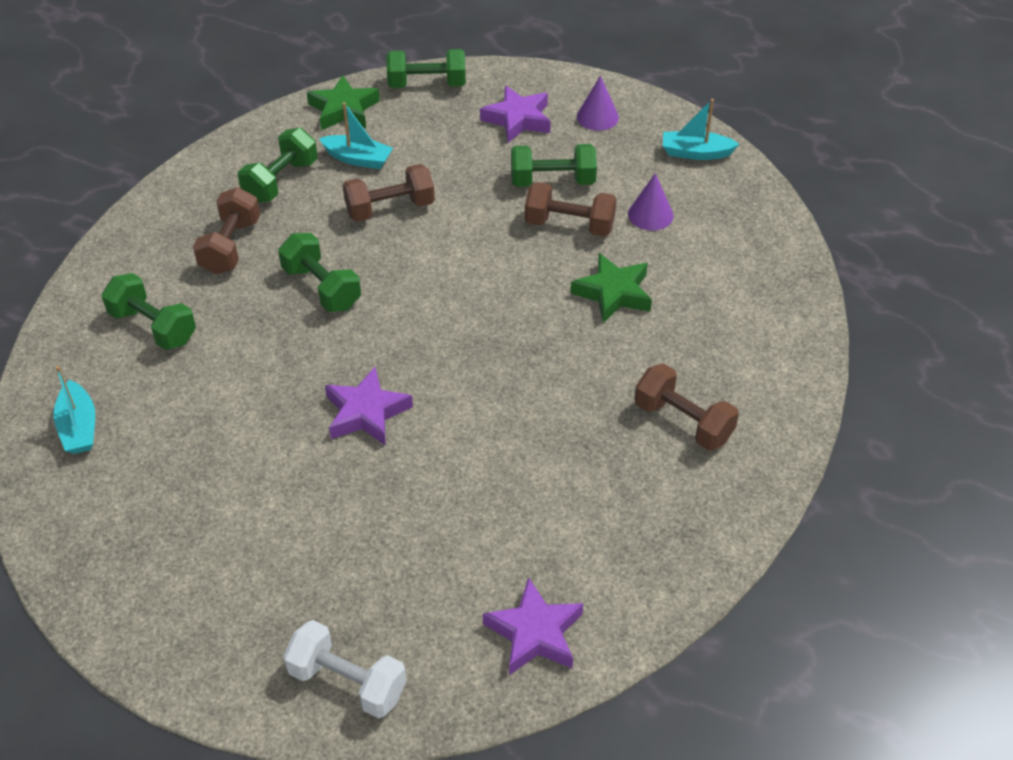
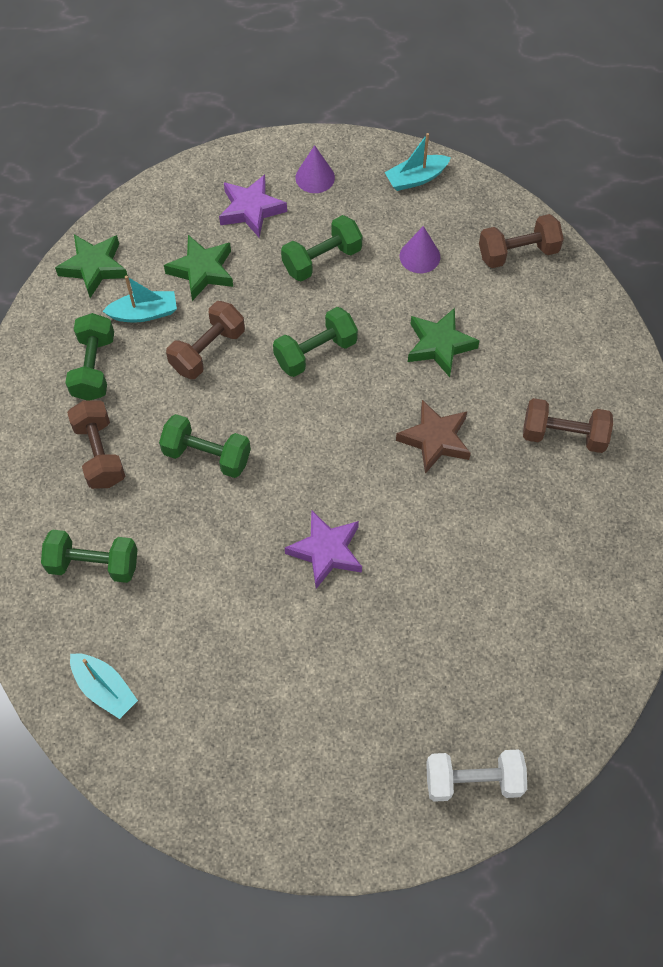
camera: 30 degrees left, 15 degrees up
green dumbbell [387,49,466,88] -> green dumbbell moved to [273,307,358,377]
purple star [483,577,583,675] -> none
brown dumbbell [525,182,617,237] -> brown dumbbell moved to [479,214,564,268]
none -> green star [164,235,233,301]
none -> brown star [396,400,471,474]

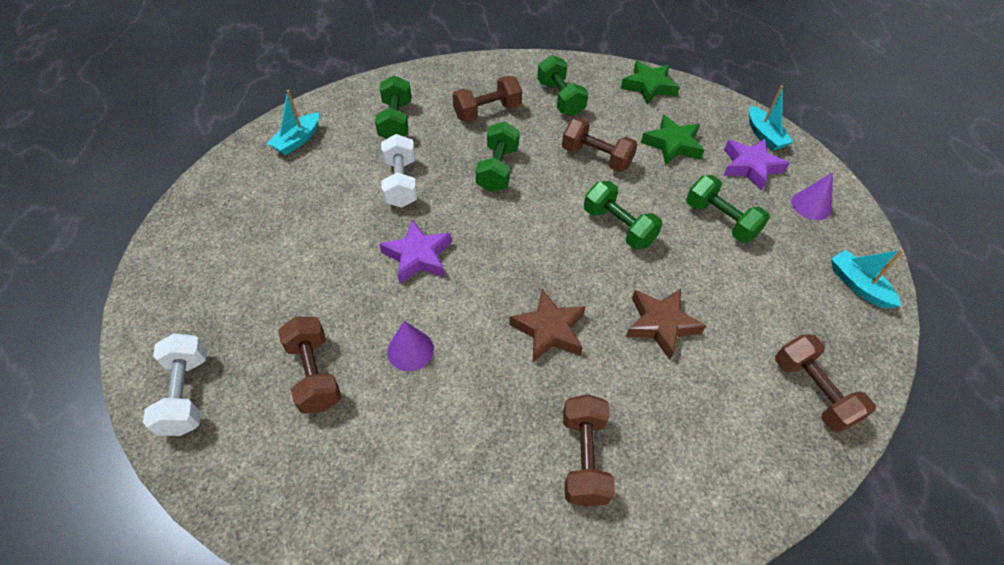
camera: 80 degrees right, 10 degrees down
green dumbbell [66,313,114,400] -> green dumbbell turned 75 degrees clockwise [537,55,589,116]
turquoise boat [102,276,177,322] -> turquoise boat moved to [749,85,793,151]
purple cone [400,226,440,273] -> purple cone moved to [387,321,434,371]
green star [408,308,480,377] -> brown star [626,289,706,360]
none -> brown dumbbell [278,317,342,414]
none -> white dumbbell [381,134,417,208]

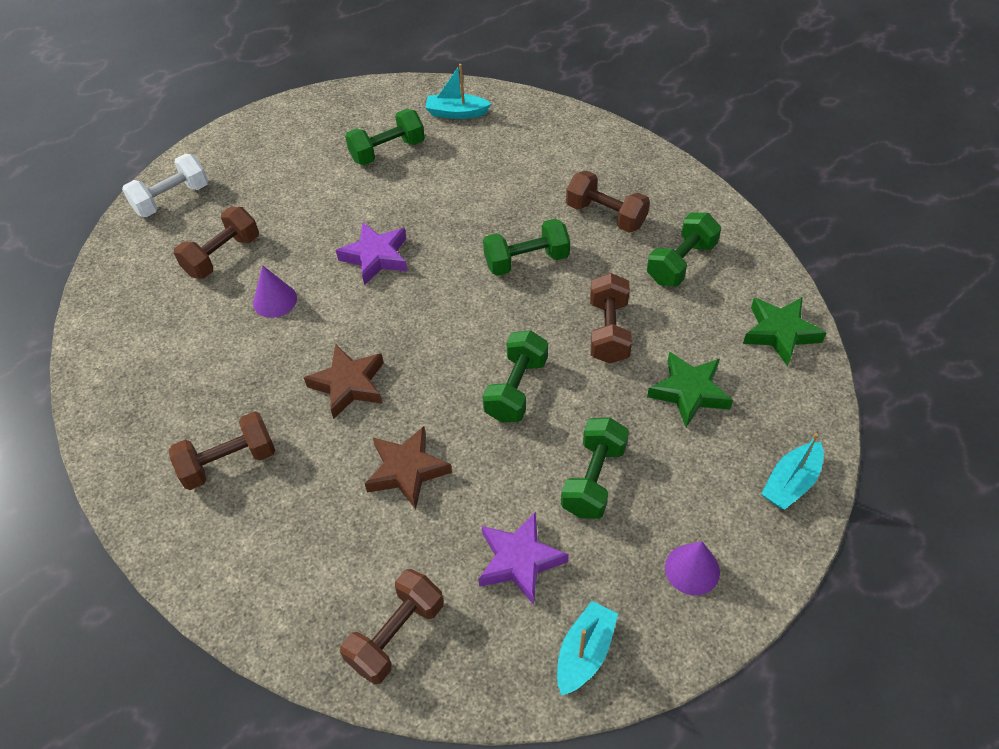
camera: 65 degrees right, 0 degrees up
green dumbbell [375,75,411,139] -> green dumbbell moved to [345,109,425,165]
white dumbbell [381,134,417,208] -> none
purple star [723,139,789,191] -> purple star moved to [478,511,569,605]

